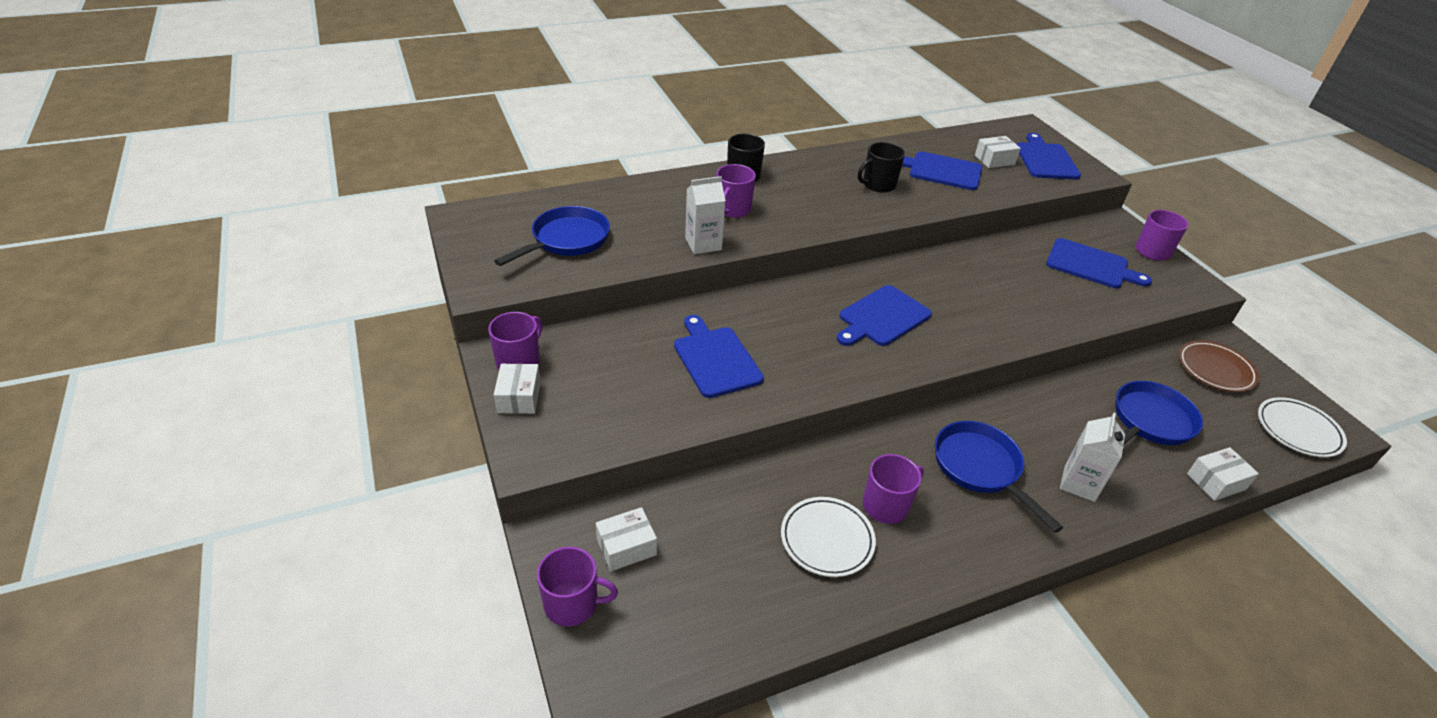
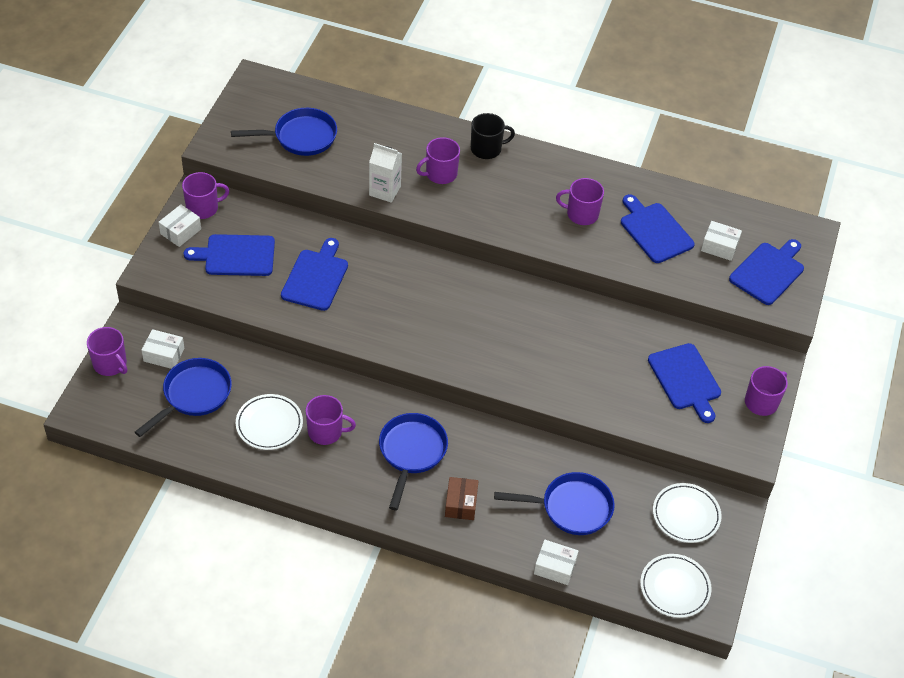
camera: 40 degrees right, 10 degrees up
blue cutting board [837,285,932,346] -> blue cutting board moved to [183,234,275,276]
black mug [858,142,905,193] -> purple mug [556,178,604,225]
white carton [1060,413,1125,502] -> brown box [445,477,479,520]
brown plate [1179,340,1259,392] -> white plate [653,483,722,543]
none -> blue pan [135,358,232,437]

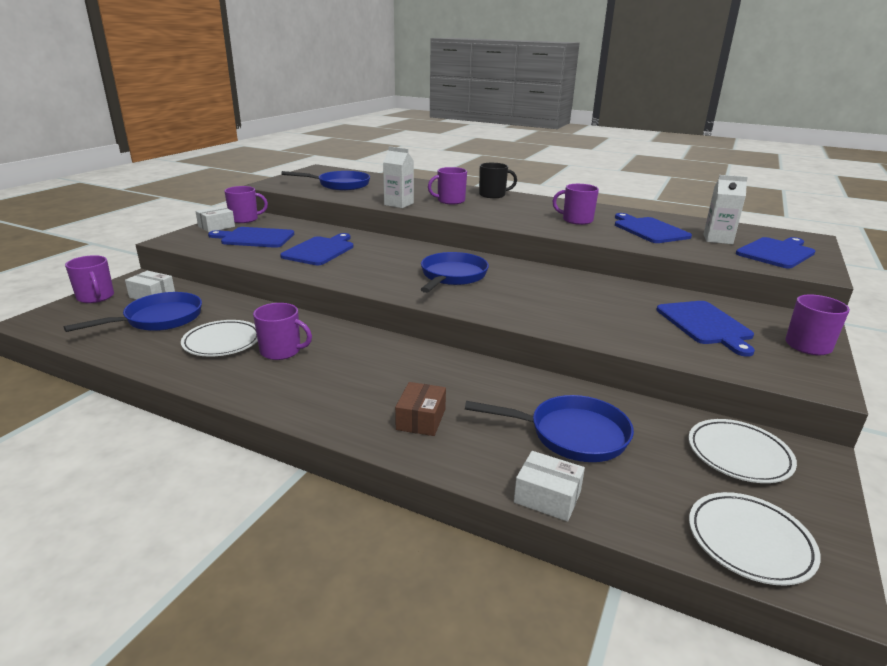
camera: 10 degrees right, 25 degrees down
blue pan [379,413,448,510] -> blue pan moved to [420,252,489,293]
white box [701,221,742,261] -> white carton [703,175,748,244]

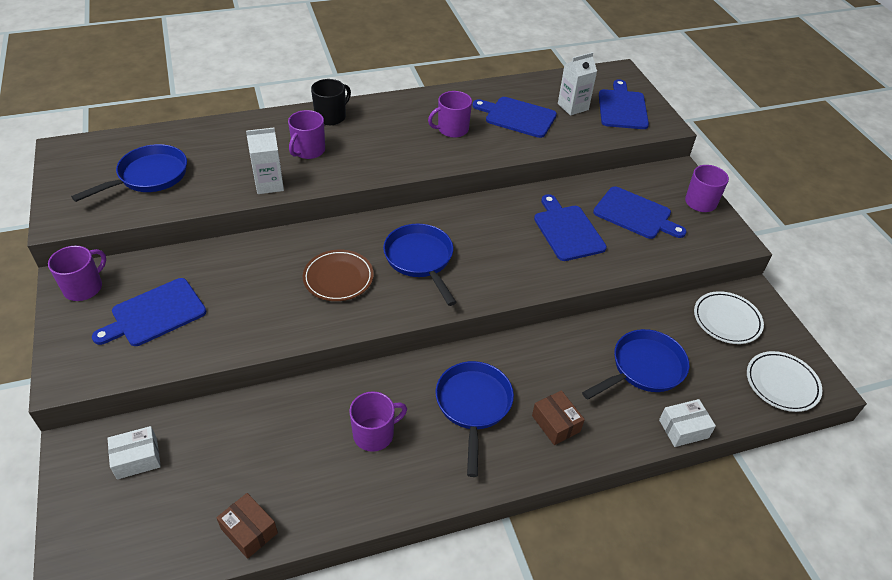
camera: 45 degrees left, 20 degrees up
blue pan [64,292,202,332] -> blue pan moved to [435,361,514,477]
purple mug [65,255,114,303] -> none
white plate [181,320,258,357] -> none
white box [196,206,235,232] -> none
blue cutting board [280,233,353,265] -> blue cutting board moved to [534,194,607,261]
none -> brown box [216,493,278,559]
none -> brown plate [303,250,374,301]

